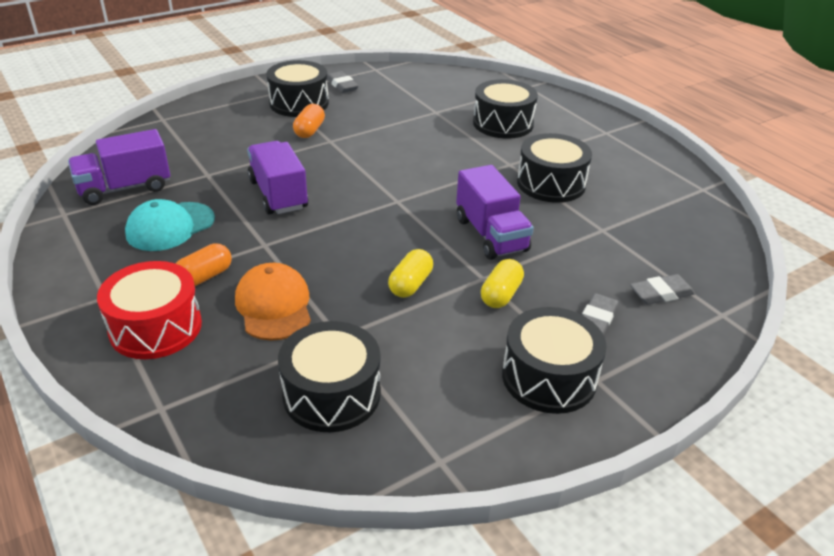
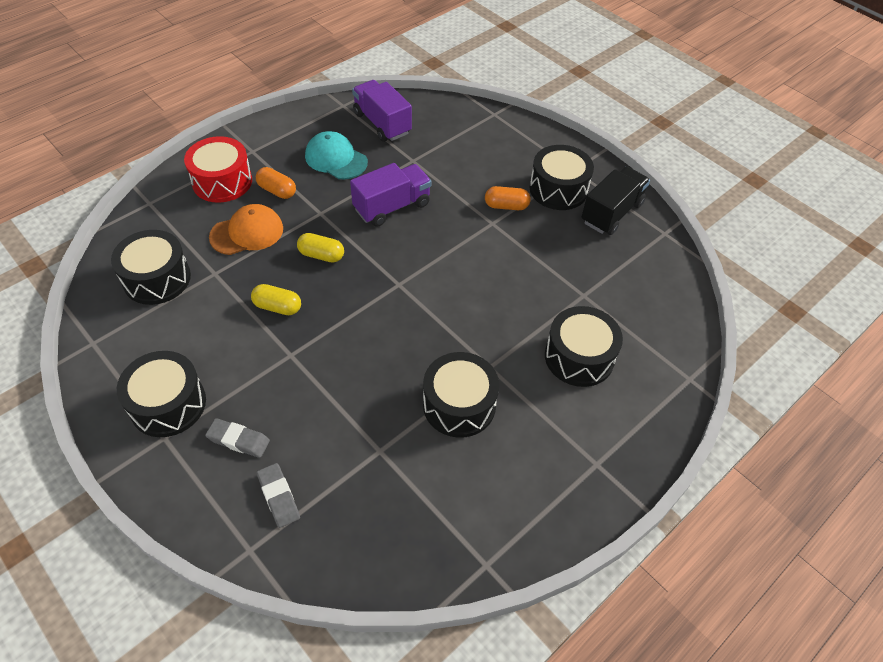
camera: 80 degrees right, 15 degrees up
grey eraser [327,71,359,93] -> black truck [582,167,650,235]
purple truck [456,165,534,260] -> none
yellow capsule [481,259,524,308] -> yellow capsule moved to [297,233,344,262]

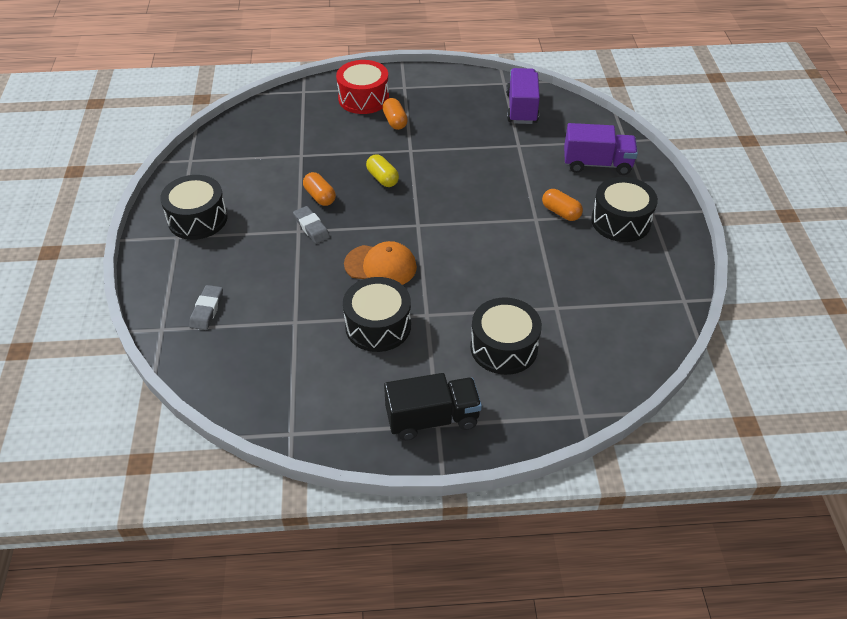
camera: 40 degrees right, 5 degrees down
black drum [111,230,191,305] -> none
grey eraser [205,418,270,458] -> grey eraser moved to [293,206,330,244]
orange cap [209,204,283,255] -> orange cap moved to [344,241,417,285]
yellow capsule [251,284,301,315] -> orange capsule [303,172,336,206]
turquoise cap [305,131,368,179] -> none
purple truck [350,163,432,227] -> purple truck moved to [564,123,638,175]
black truck [582,167,650,235] -> black truck moved to [384,373,482,441]

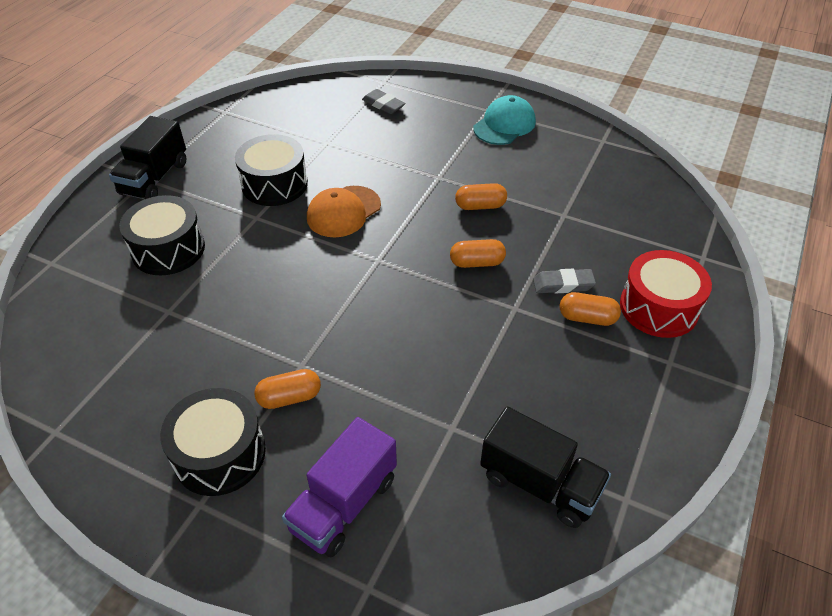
camera: 120 degrees right, 0 degrees up
black drum [160,175,228,240] -> turquoise cap [473,95,536,145]
grey eraser [293,206,330,244] -> grey eraser moved to [533,269,596,294]
yellow capsule [366,154,399,187] -> orange capsule [450,239,506,268]
purple truck [506,68,540,124] -> black truck [480,407,611,528]

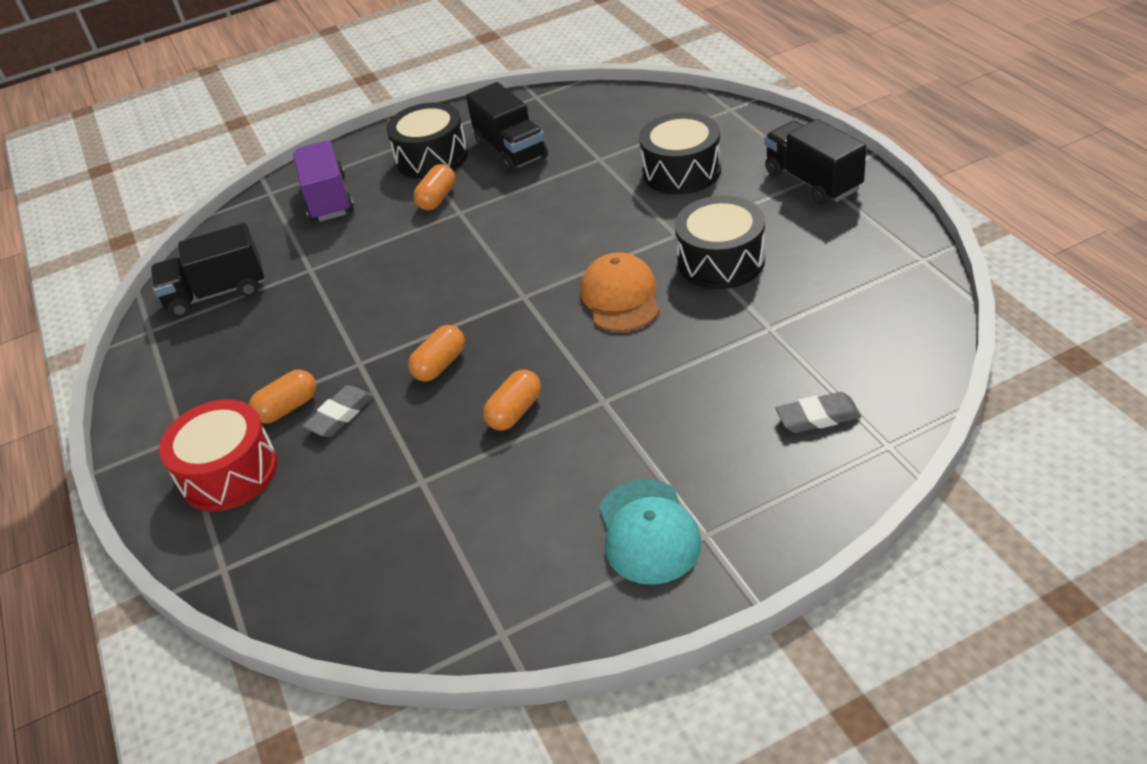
camera: 135 degrees right, 5 degrees down
none -> black truck [466,82,548,172]

